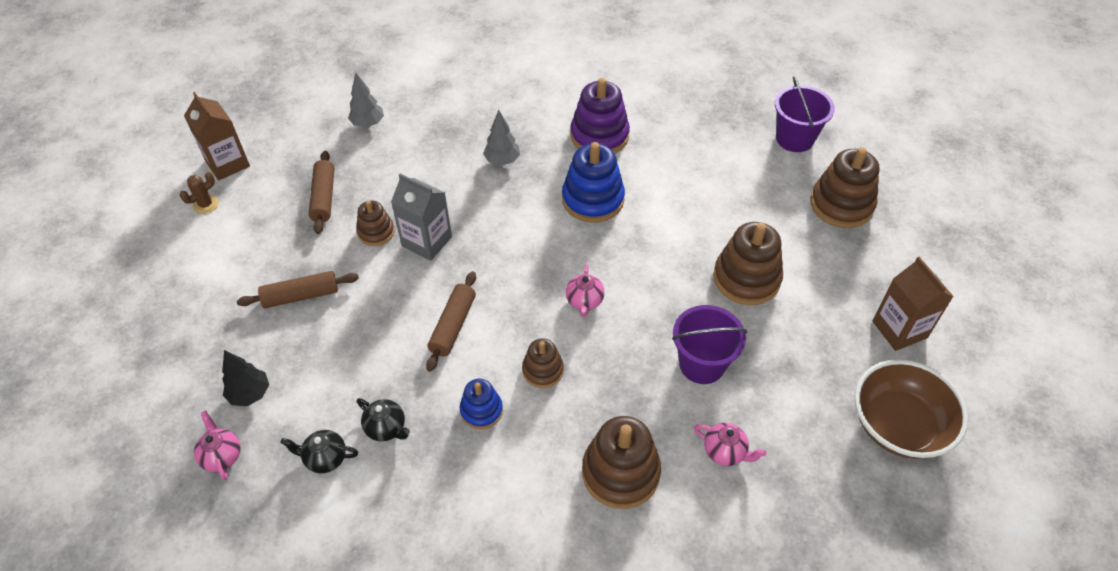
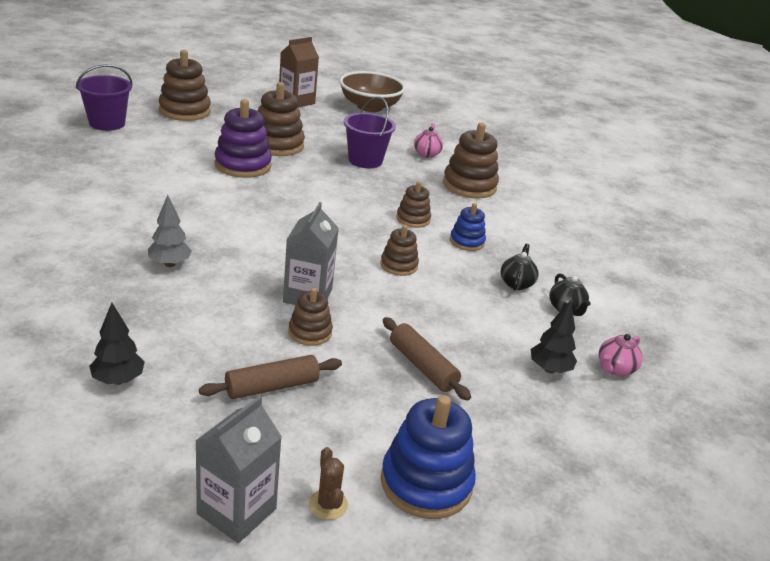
camera: 115 degrees left, 20 degrees down
brown cactus [180,172,219,214] -> brown cactus turned 45 degrees clockwise [309,447,348,520]
brown carton [184,92,250,181] -> grey carton [195,396,282,543]
grey tree [348,73,384,128] -> black tree [89,303,145,385]
brown rolling pin [426,271,476,372] -> brown stacking toy [380,225,419,276]
blue stacking toy [562,142,625,223] -> blue stacking toy moved to [381,395,476,519]
pink teapot [566,264,605,317] -> none
purple stacking toy [570,78,630,153] -> purple stacking toy moved to [214,99,272,178]

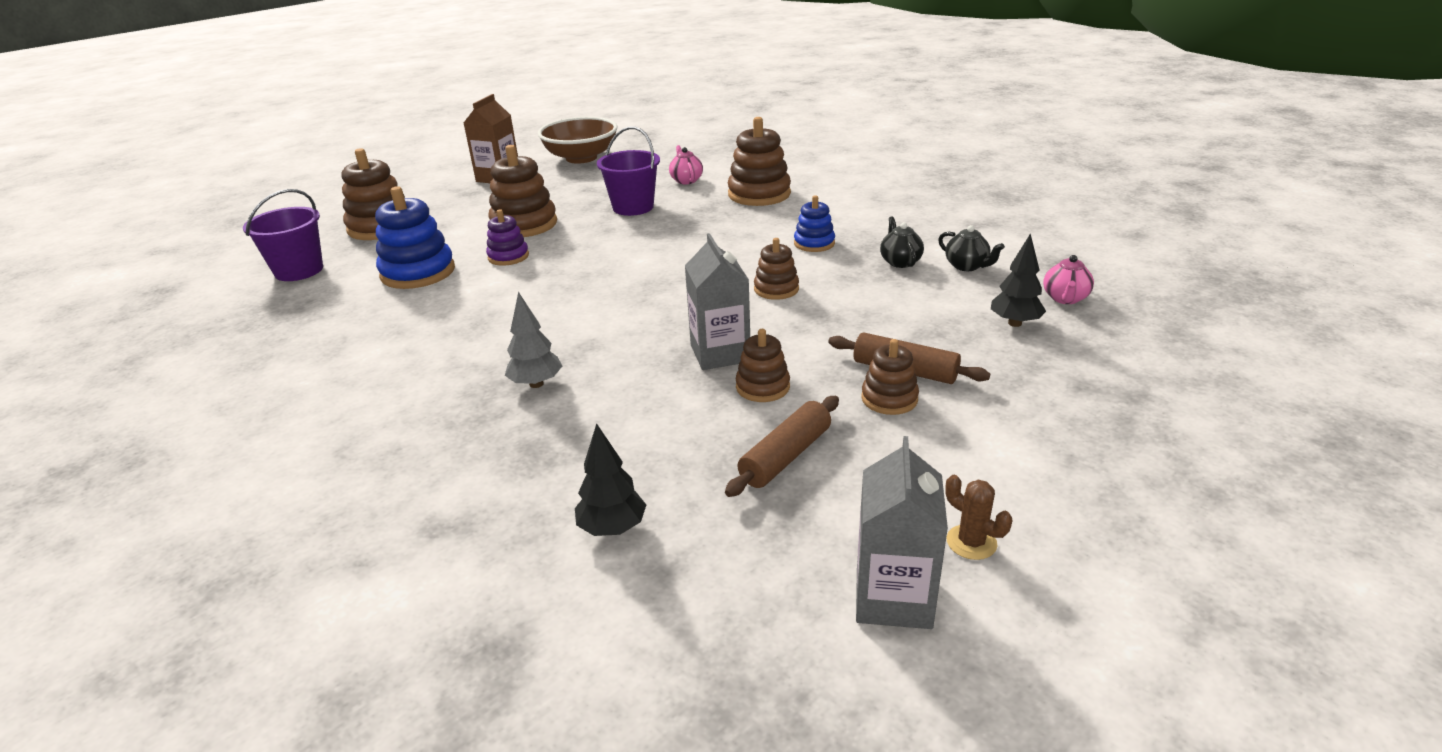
camera: 20 degrees left, 0 degrees up
purple stacking toy [214,99,272,178] -> purple stacking toy [486,209,529,266], size x0.57
blue stacking toy [381,395,476,519] -> blue stacking toy moved to [375,186,455,289]
brown stacking toy [396,181,431,228] -> brown stacking toy moved to [861,339,919,415]

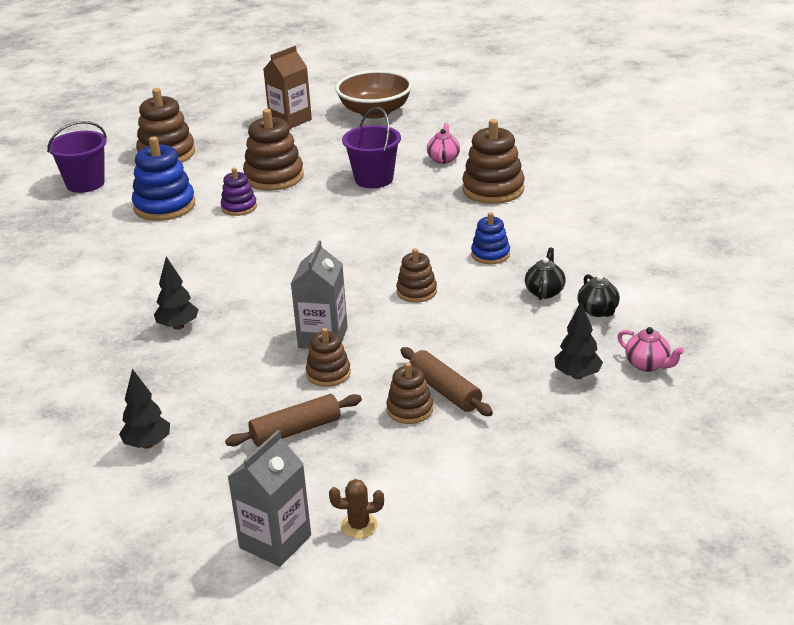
camera: 25 degrees right, 0 degrees up
grey tree [505,292,562,388] -> black tree [154,257,199,330]
brown cactus [945,475,1012,560] -> brown cactus turned 75 degrees counterclockwise [329,479,384,539]
pink teapot [1043,255,1094,304] -> pink teapot turned 90 degrees counterclockwise [617,327,684,372]

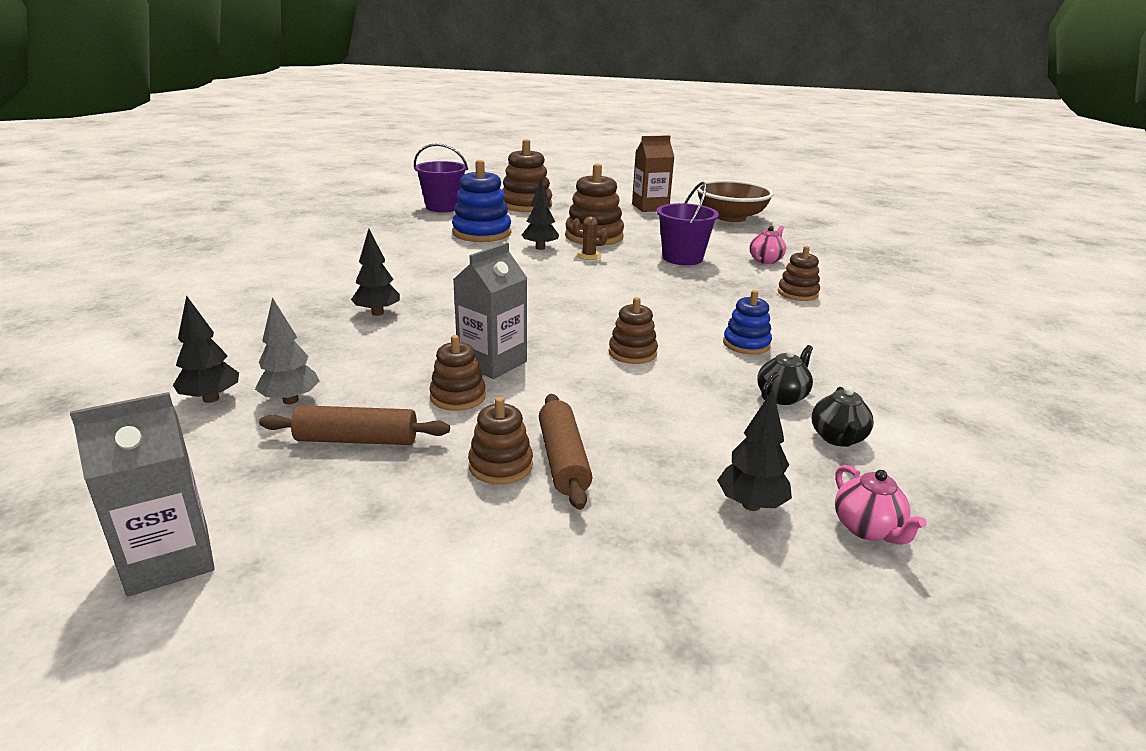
camera: 25 degrees right, 5 degrees down
purple stacking toy [221,168,257,216] -> black tree [522,179,559,250]
brown cactus [329,479,384,539] -> brown cactus moved to [573,216,608,260]
brown stacking toy [462,119,525,204] -> brown stacking toy [778,246,820,301], size x0.57
none -> grey tree [255,297,320,404]

